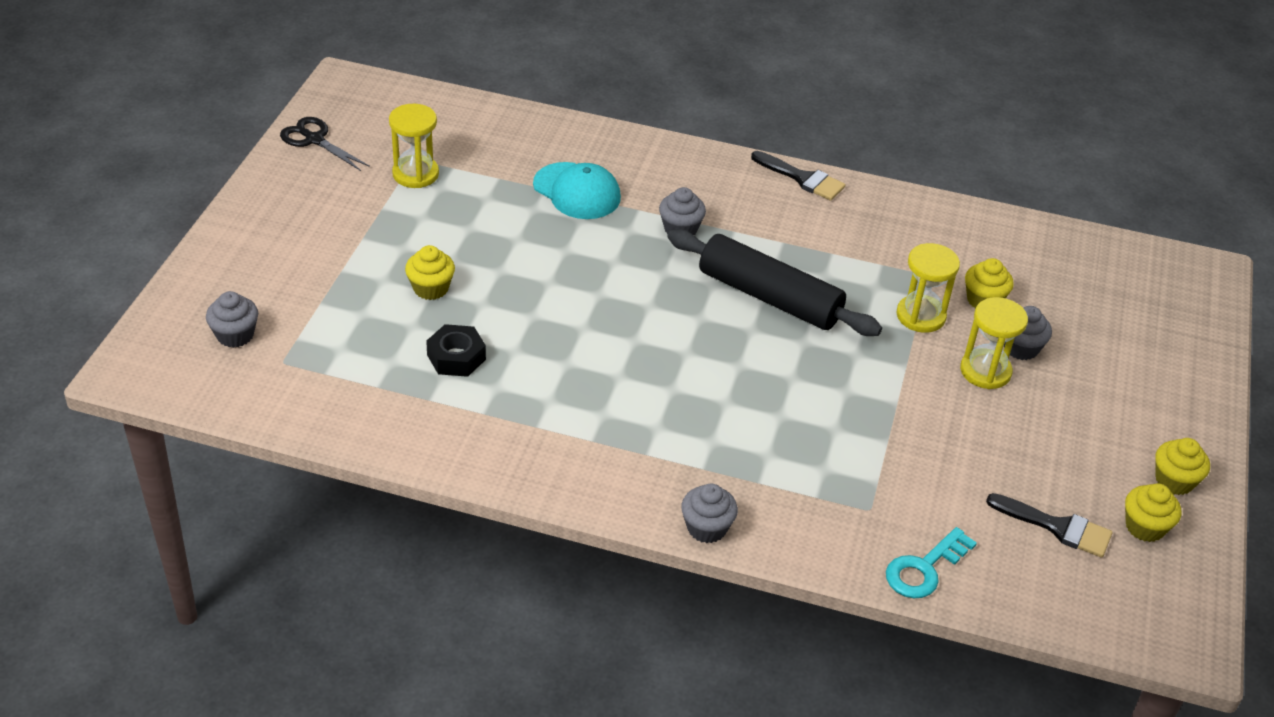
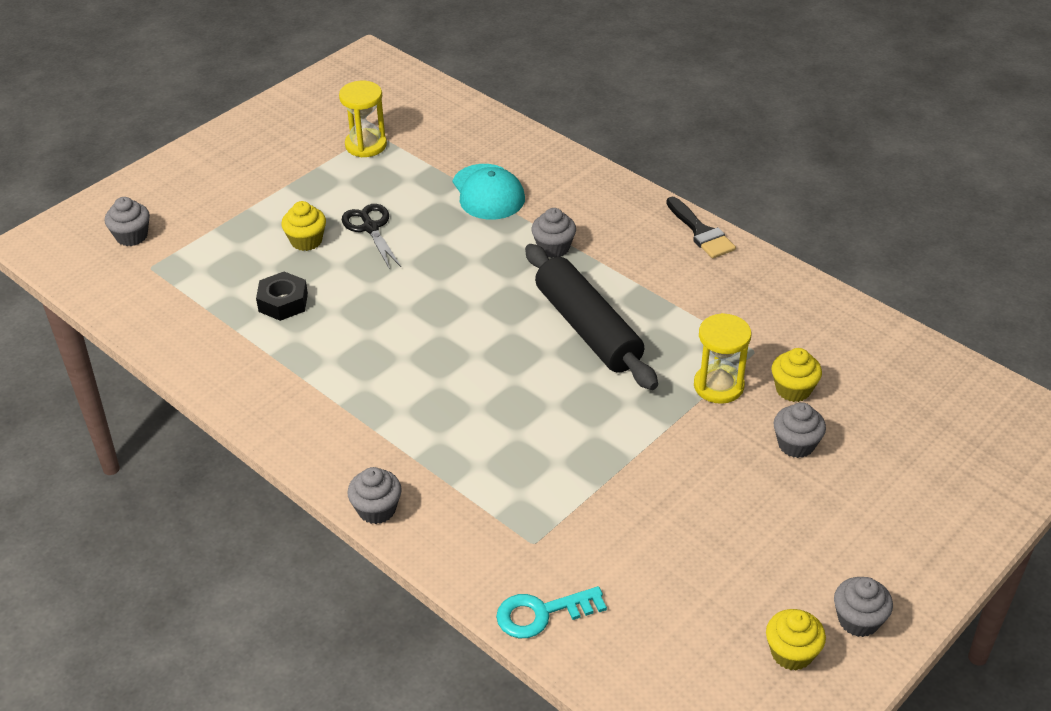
camera: 30 degrees right, 0 degrees up
black scissors [280,117,370,171] -> black scissors moved to [342,204,401,269]
yellow hourglass [960,297,1028,389] -> none
black brush [986,493,1113,558] -> none
yellow cupcake [1155,438,1210,495] -> grey cupcake [834,577,893,637]

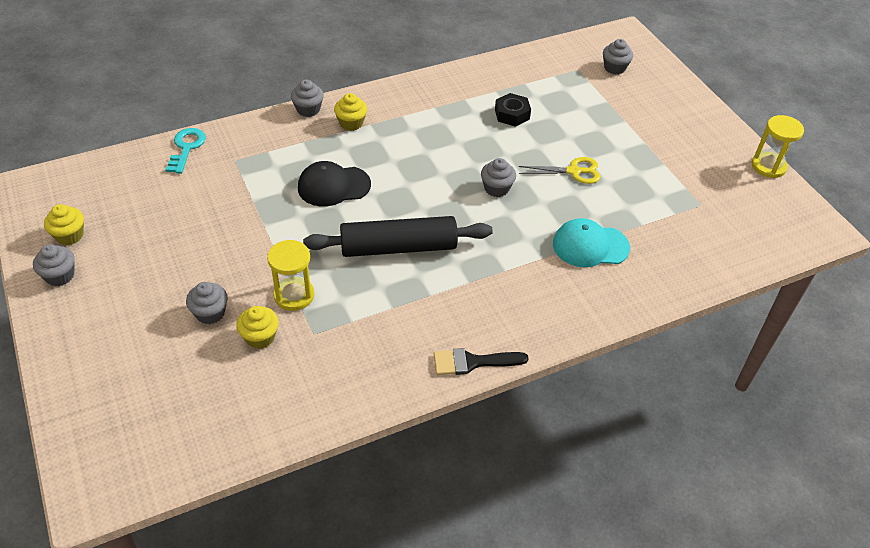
camera: 110 degrees right, 5 degrees up
yellow cupcake [281,201,326,251] -> yellow cupcake moved to [334,93,367,131]
yellow hourglass [339,81,387,157] -> yellow hourglass moved to [752,115,804,178]
black scissors [342,204,401,269] -> yellow scissors [518,157,601,184]
grey cupcake [531,208,576,258] -> grey cupcake moved to [481,158,516,197]
none -> black cap [298,161,371,207]

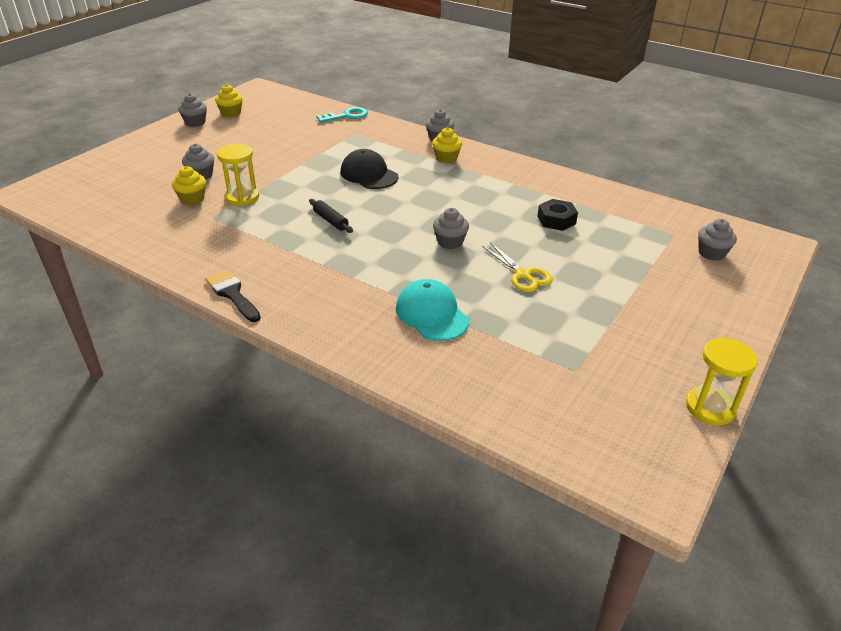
camera: 60 degrees right, 10 degrees down
black rolling pin [303,216,493,257] -> black rolling pin [309,199,353,233], size x0.44

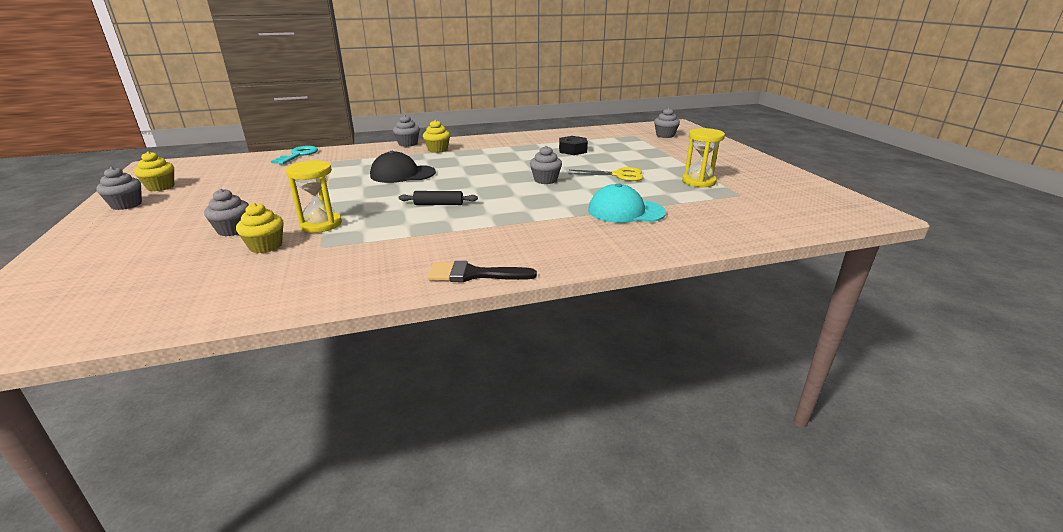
camera: 50 degrees left, 10 degrees down
yellow hourglass [686,338,758,425] -> yellow hourglass moved to [682,128,725,187]

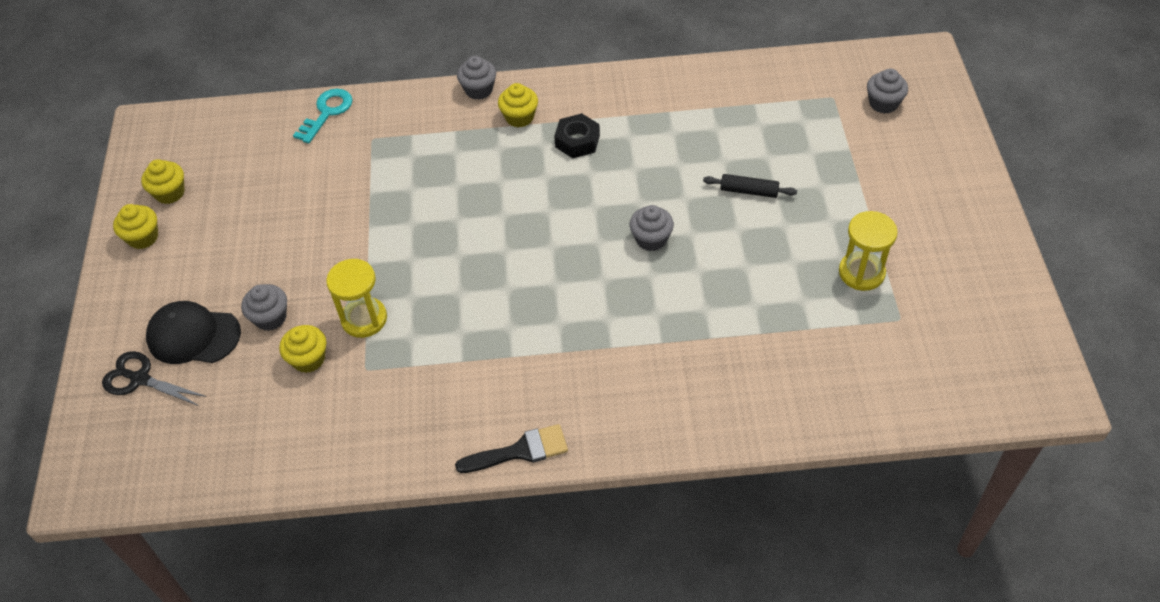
camera: 15 degrees right, 25 degrees up
grey cupcake [96,167,142,210] -> yellow cupcake [113,204,158,249]
black cap [370,151,436,183] -> black cap moved to [146,301,241,364]
black rolling pin [399,191,478,205] -> black rolling pin moved to [703,174,797,198]
black brush [428,261,537,282] -> black brush turned 150 degrees clockwise [455,424,568,473]
black nut [559,136,588,155] -> black nut moved to [554,113,600,158]
yellow scissors [569,167,643,181] -> none
turquoise cap [588,183,666,223] -> none
none -> black scissors [102,351,207,406]

